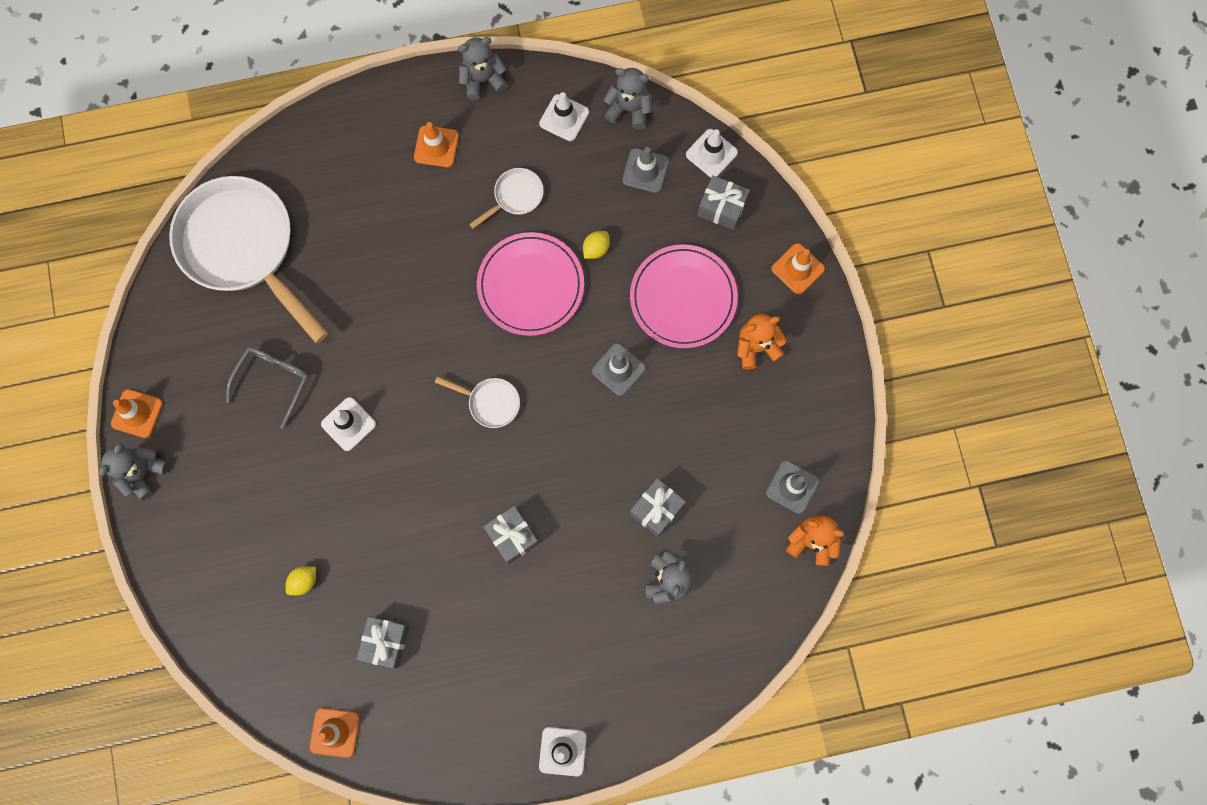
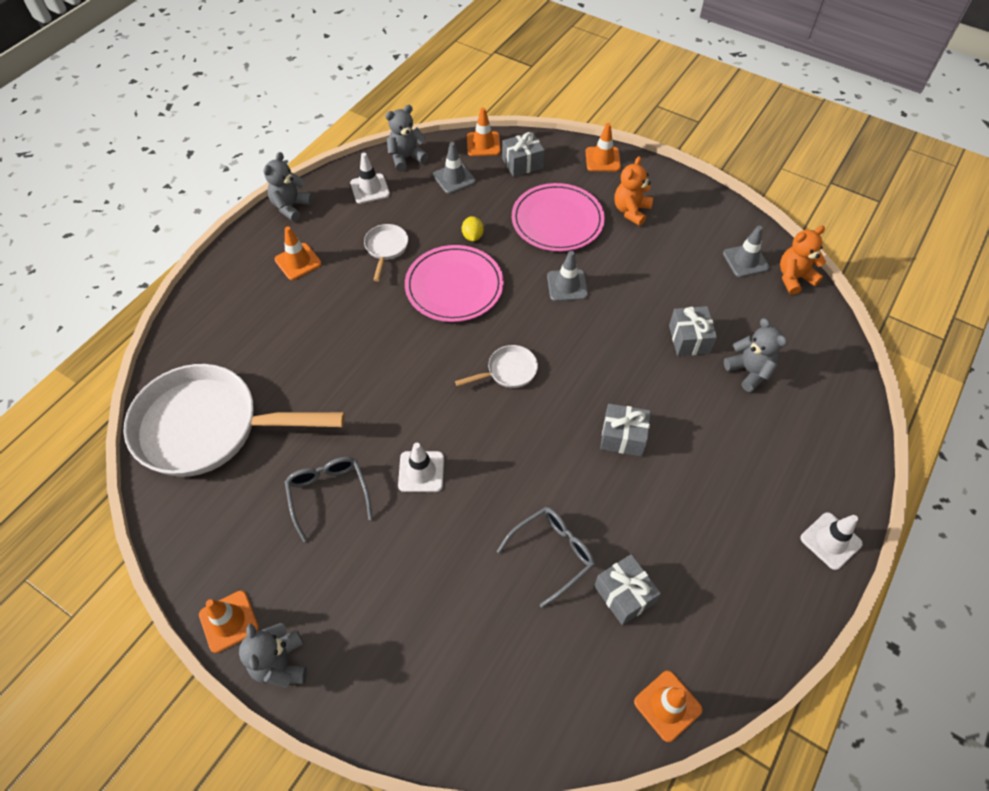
camera: 45 degrees left, 20 degrees down
yellow lemon [286,566,316,595] -> none
white traffic cone [686,129,738,178] -> orange traffic cone [467,108,501,156]
none -> grey glasses [497,507,595,608]

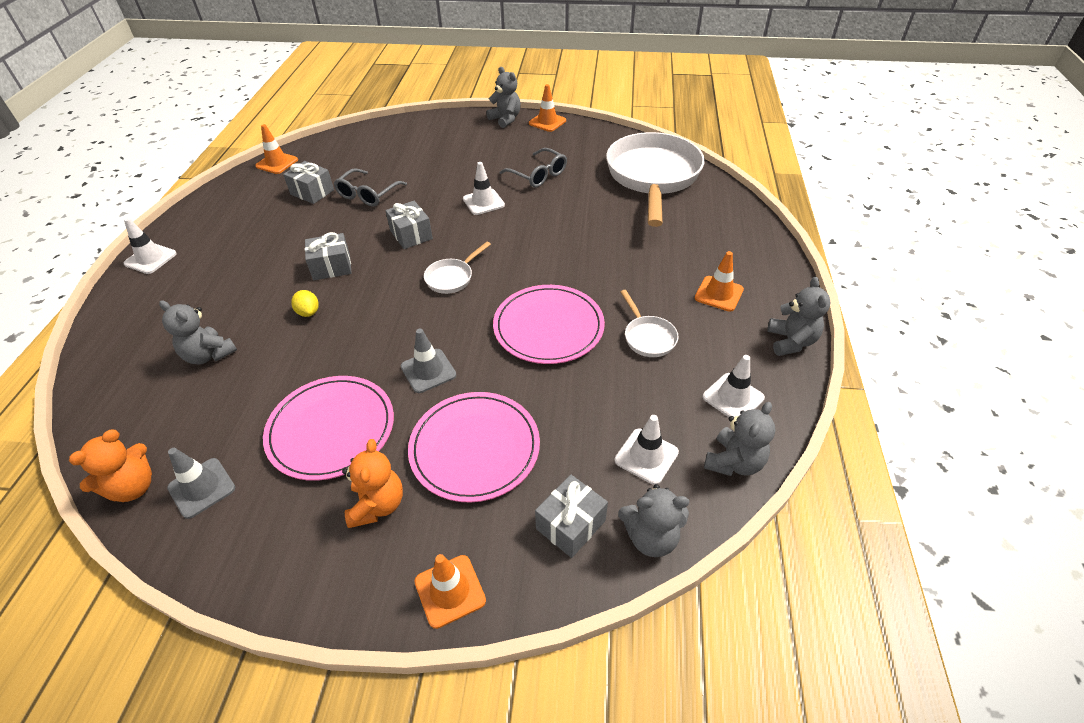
camera: 155 degrees right, 10 degrees down
white pan [124,364,345,477] -> white pan turned 60 degrees counterclockwise [606,132,705,227]
grey traffic cone [433,142,476,194] -> white traffic cone [615,415,679,485]
yellow lemon [462,216,484,241] -> yellow lemon moved to [291,290,319,317]
orange traffic cone [467,108,501,156] -> grey teddy bear [618,484,689,557]
grey gift [669,306,717,356] -> grey gift moved to [385,201,433,249]
none -> pink plate [263,376,394,481]

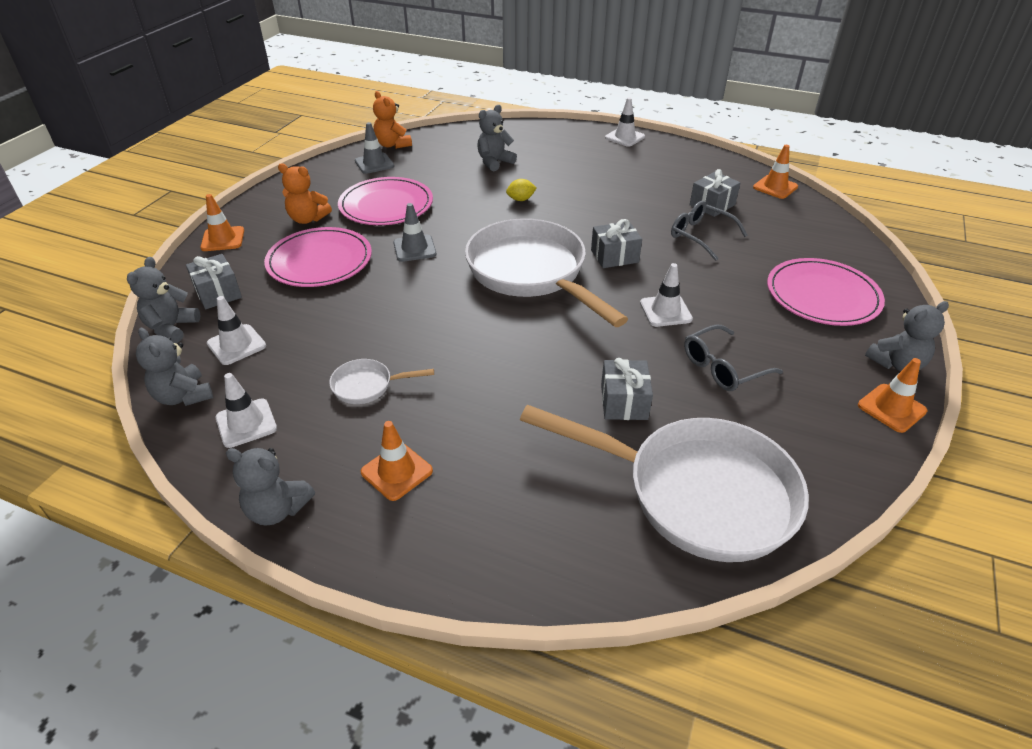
camera: 105 degrees right, 5 degrees down
grey gift [305,232,352,280] -> grey gift moved to [601,358,653,420]
white pan [424,242,491,294] -> white pan [465,218,628,327], size x2.41
pink plate [493,285,605,364] -> pink plate moved to [767,258,885,326]

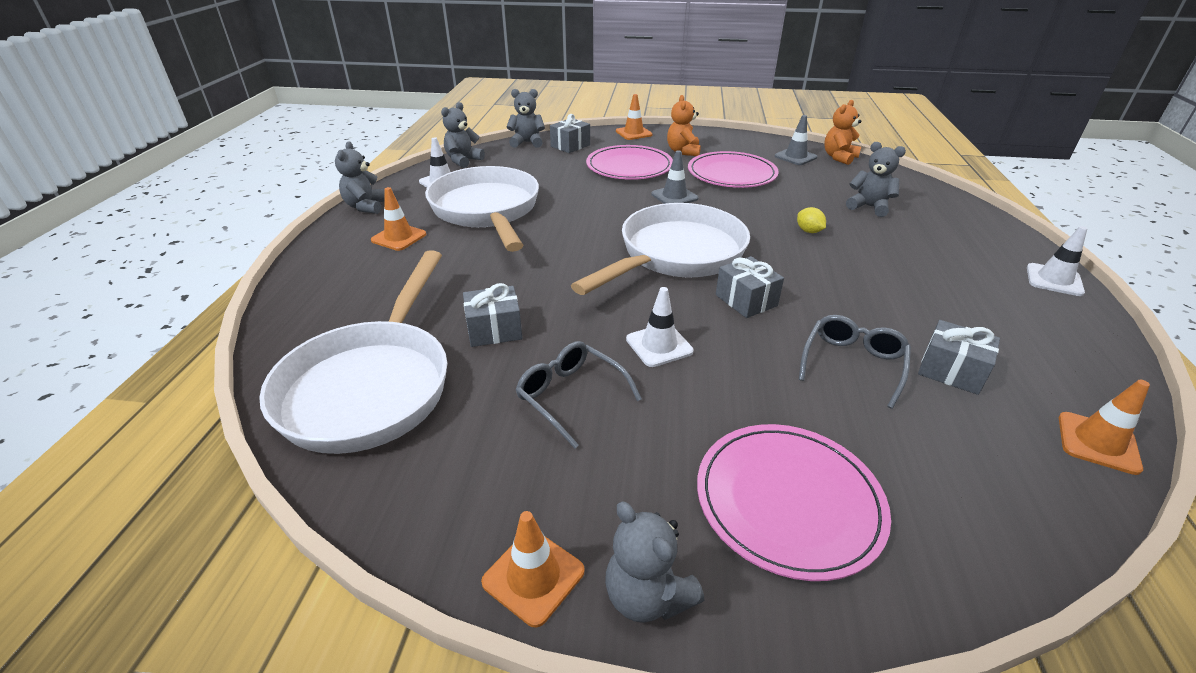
camera: 75 degrees right, 5 degrees down
white traffic cone [207,296,266,365] -> none
white pan [329,359,434,404] -> white pan [425,166,539,252], size x2.41

